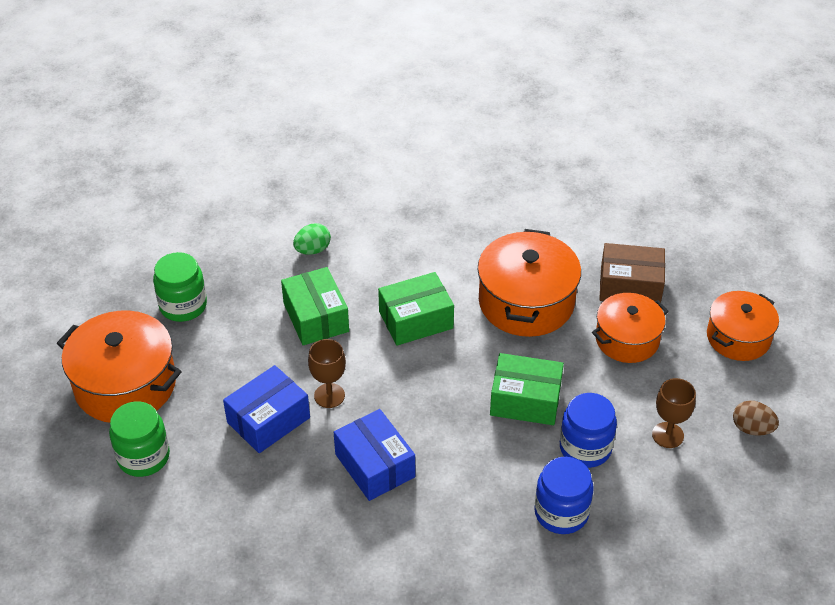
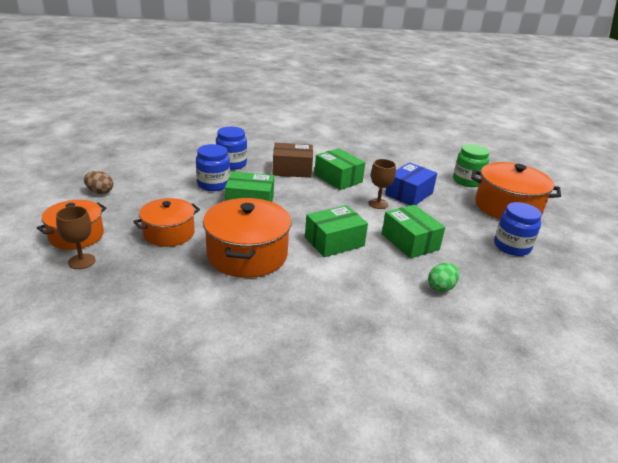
camera: 170 degrees right, 15 degrees down
green jar [153,252,207,322] -> blue jar [494,202,542,256]
blue box [334,409,415,501] -> green box [314,148,365,190]
brown box [599,243,665,303] -> brown box moved to [272,143,313,178]
brown goblet [652,378,696,448] -> brown goblet moved to [56,206,96,269]

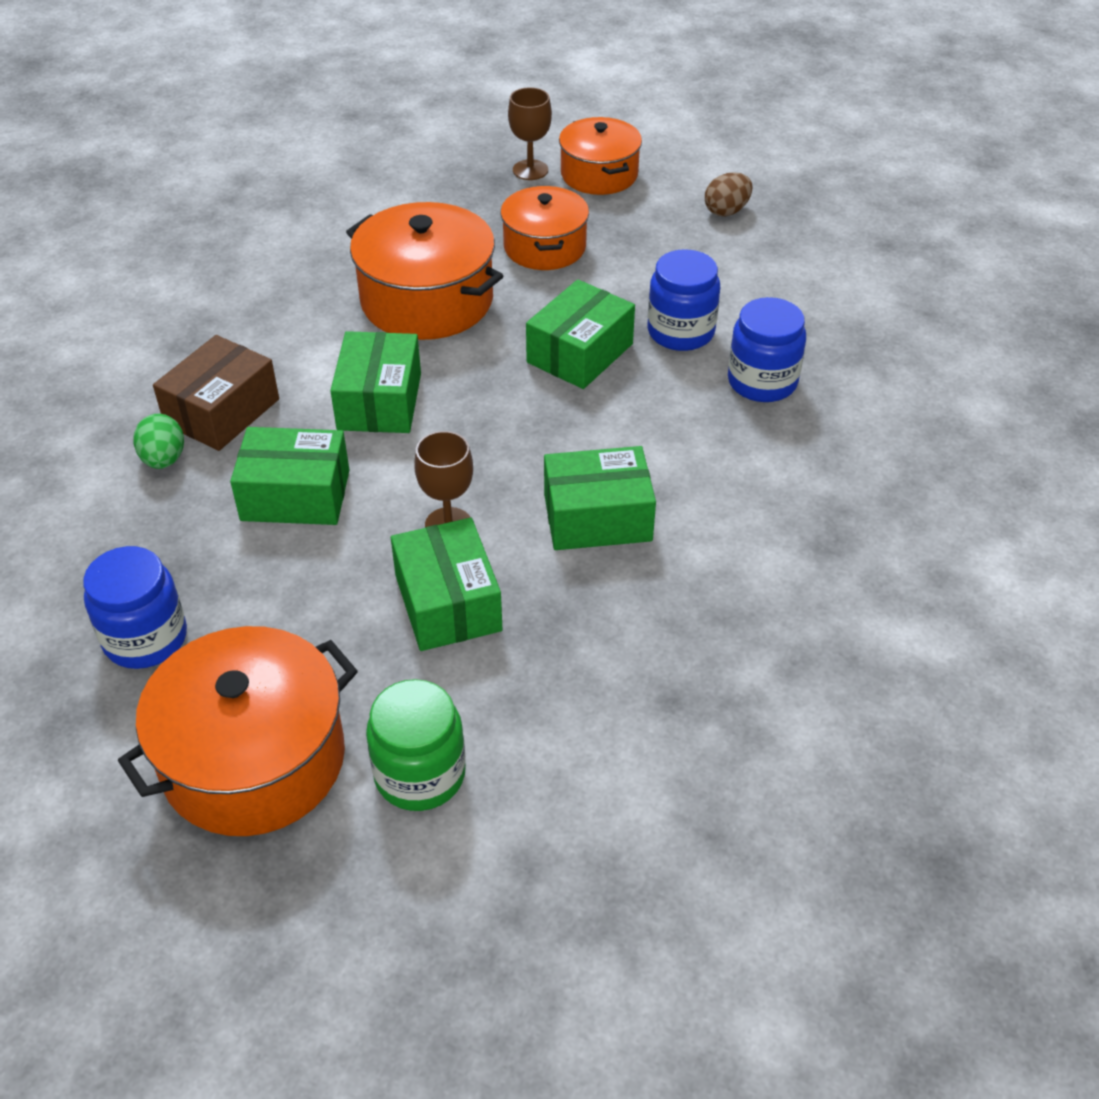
camera: 125 degrees right, 15 degrees up
brown box [272,143,313,178] -> brown box moved to [153,335,279,451]
blue box [385,163,437,206] -> green box [391,518,502,651]

